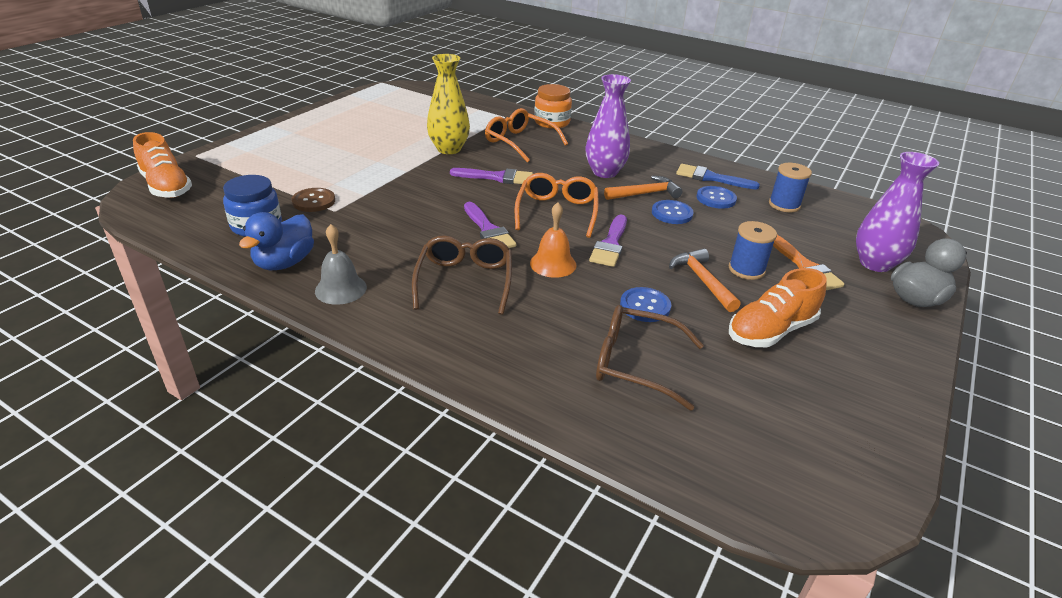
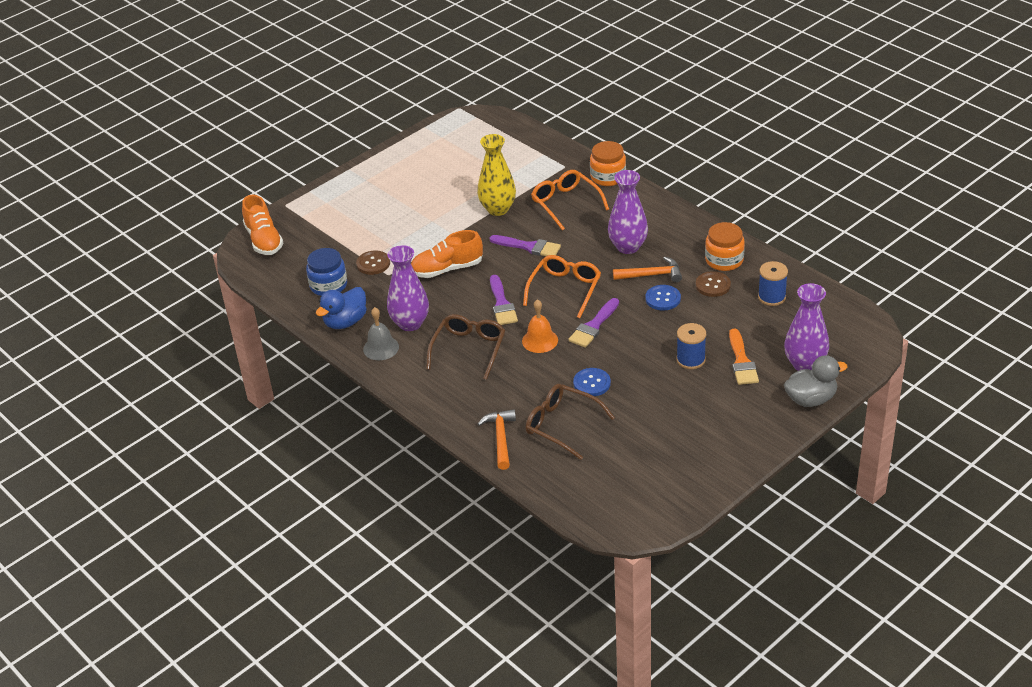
camera: 20 degrees right, 5 degrees up
orange hammer [669,248,741,312] -> orange hammer moved to [478,409,516,470]
blue brush [676,164,760,190] -> orange jar [705,222,745,271]
blue button [697,186,737,209] -> brown button [696,271,731,297]
orange shoe [729,268,827,347] -> orange shoe moved to [411,230,483,278]
none -> purple vase [387,245,429,331]

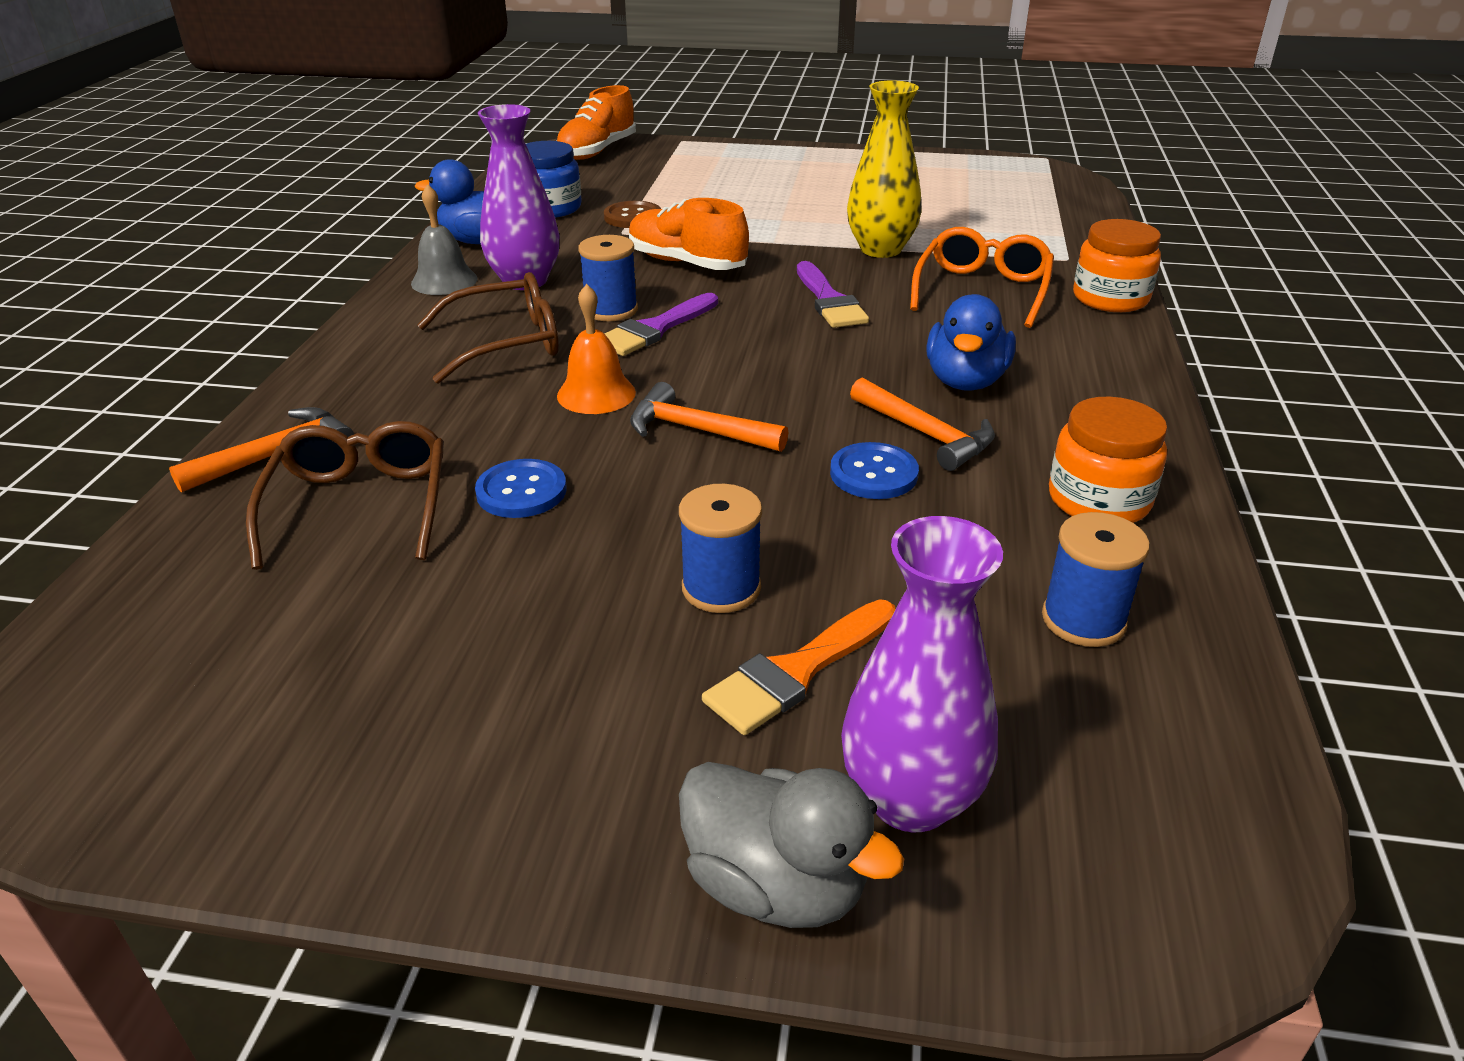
camera: 50 degrees right, 5 degrees down
orange glasses [523,255,601,318] -> none
purple brush [568,298,619,348] -> orange hammer [630,382,788,452]
purple vase [608,170,648,254] -> blue duck [926,294,1016,391]
brown button [696,271,731,297] -> none
none -> blue spool [578,235,638,321]

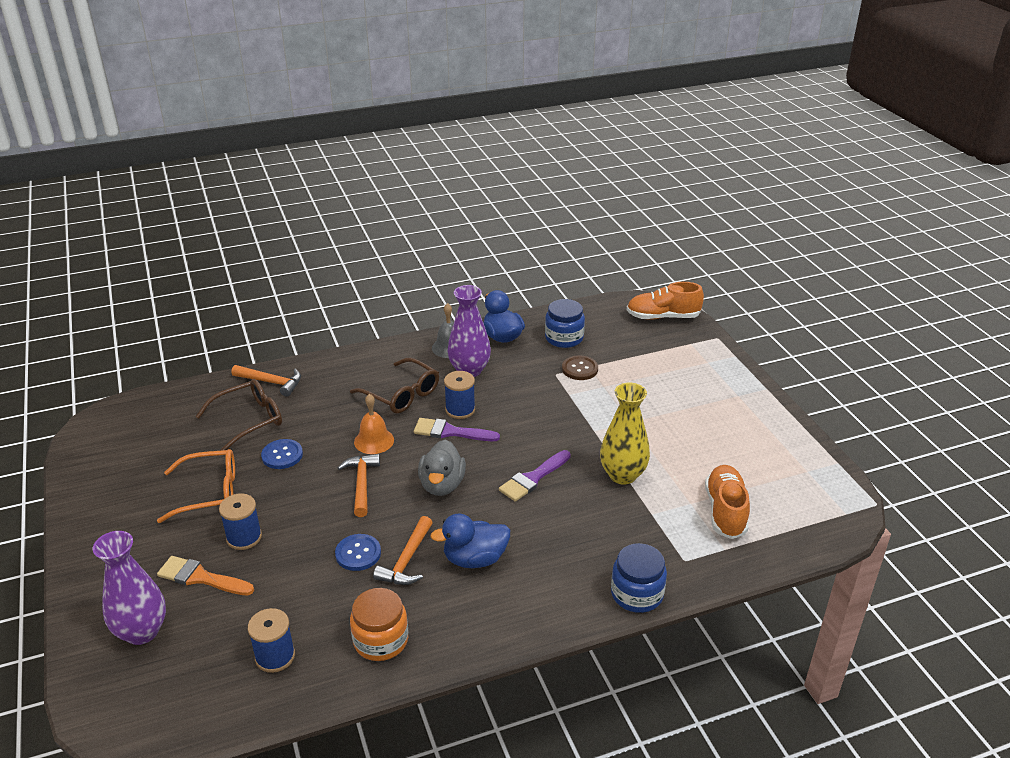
camera: 60 degrees right, 0 degrees up
orange shoe [629,198,749,270] -> orange shoe moved to [705,465,750,539]
grey duck [679,762,904,928] -> grey duck moved to [418,440,466,496]
orange glasses [910,227,1054,328] -> orange glasses moved to [157,449,235,523]
orange jar [1073,219,1161,312] -> blue jar [611,543,667,613]

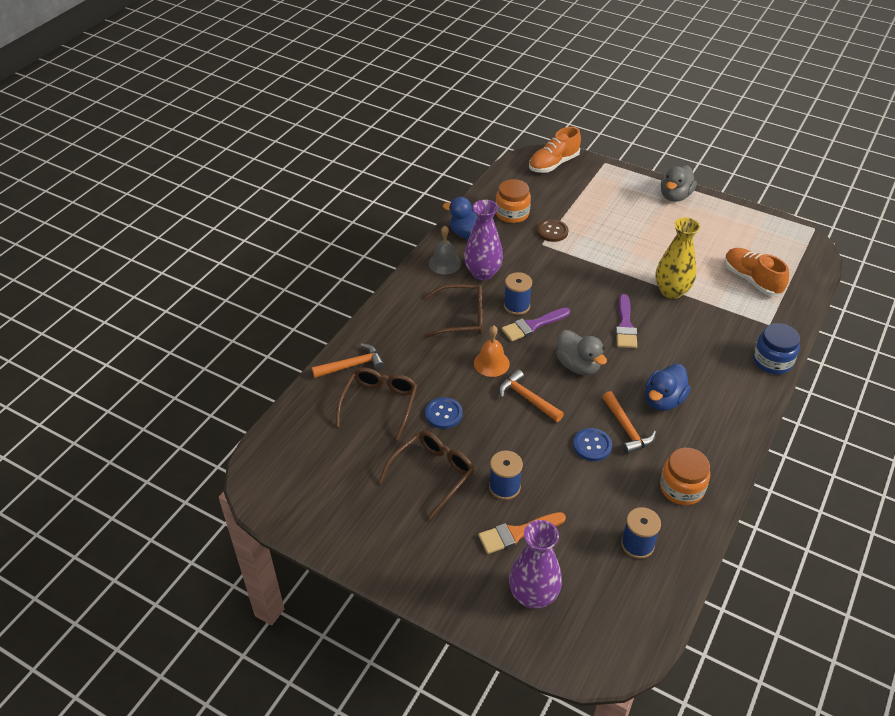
camera: 40 degrees left, 10 degrees up
orange glasses [157,449,235,523] -> brown glasses [378,431,474,520]
blue jar [545,299,585,348] -> orange jar [496,179,531,223]
none -> grey duck [661,165,697,202]

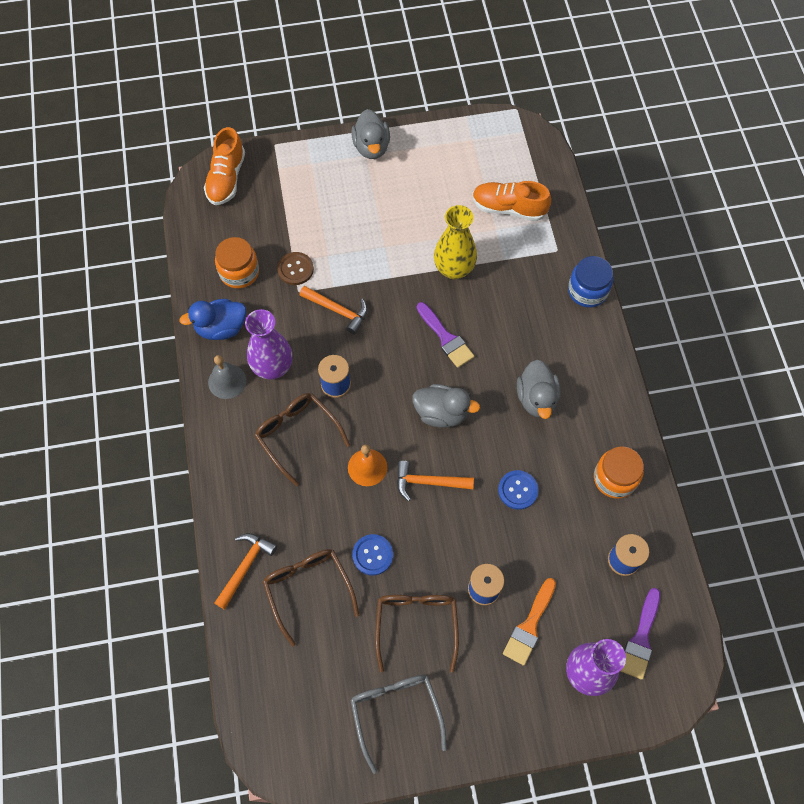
camera: 40 degrees left, 20 degrees up
brown glasses [424,284,483,338] -> brown glasses turned 90 degrees counterclockwise [255,393,350,486]
purple brush [502,308,570,342] -> purple brush moved to [621,588,660,680]
orange hammer [603,391,656,454] -> orange hammer moved to [300,286,368,334]
blue duck [645,364,691,411] -> grey duck [517,360,561,419]
none -> grey glasses [350,675,447,774]

